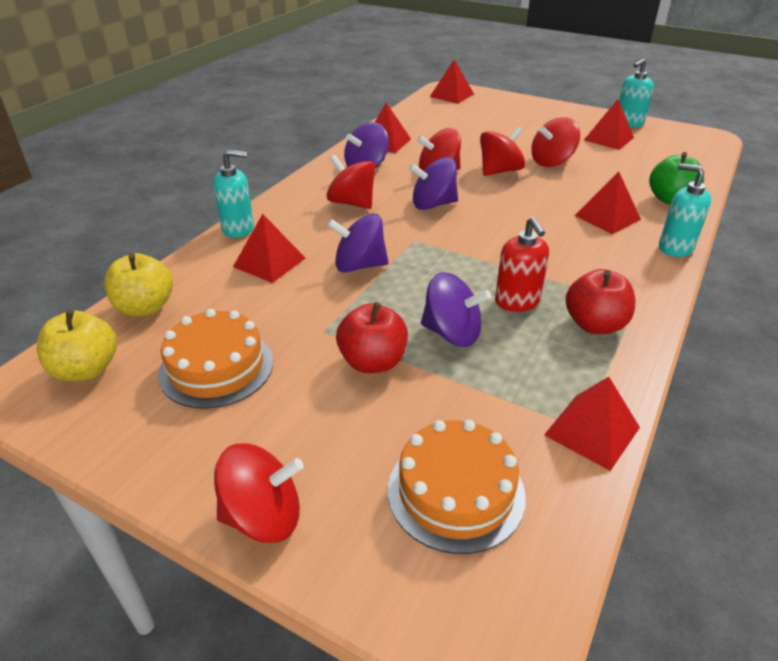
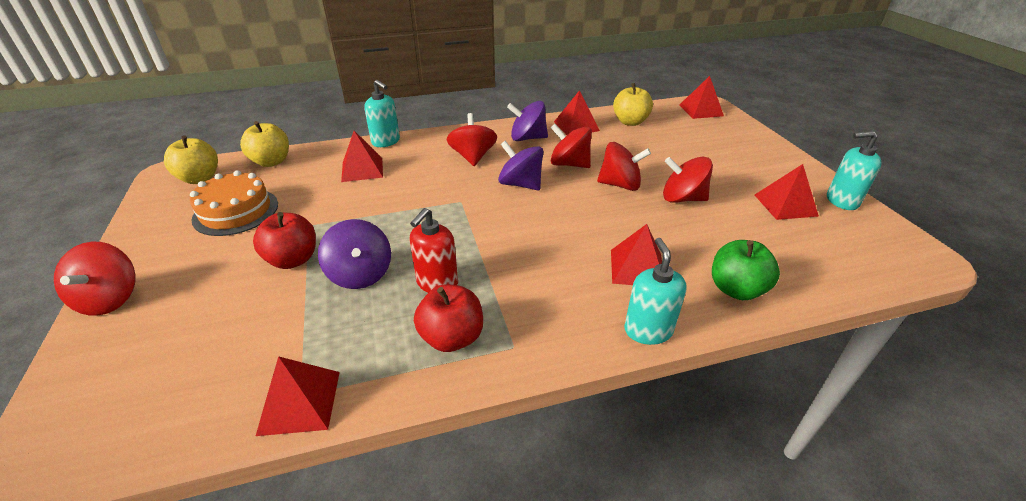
camera: 45 degrees right, 0 degrees up
red spinning top [214,443,304,543] -> red spinning top turned 45 degrees clockwise [54,242,136,316]
purple spinning top [327,213,388,273] -> none
orange cake [388,420,526,554] -> none
none -> yellow apple [613,83,653,126]

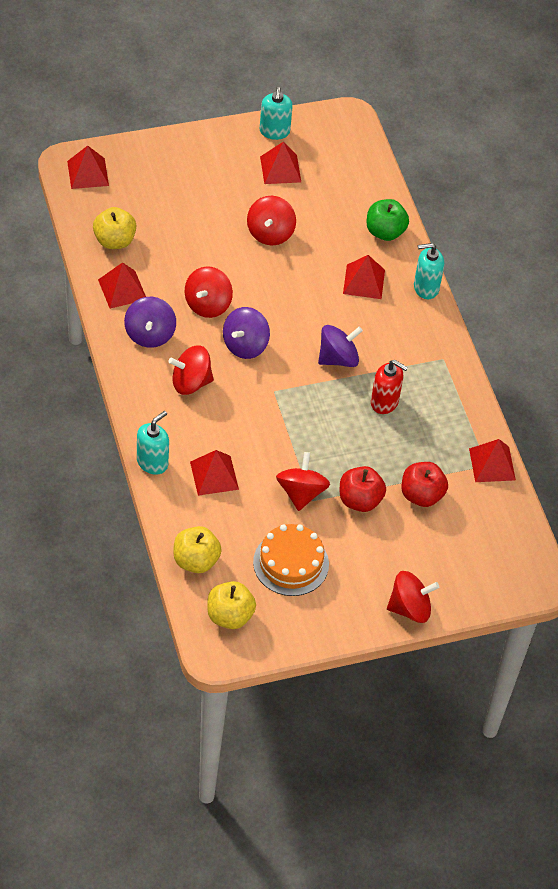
camera: 95 degrees left, 15 degrees up
purple spinning top [318,219,391,289] -> purple spinning top moved to [318,325,363,367]
red apple [414,285,483,352] -> red apple moved to [401,462,448,507]
red spinning top [597,142,651,191] -> red spinning top moved to [276,452,330,511]

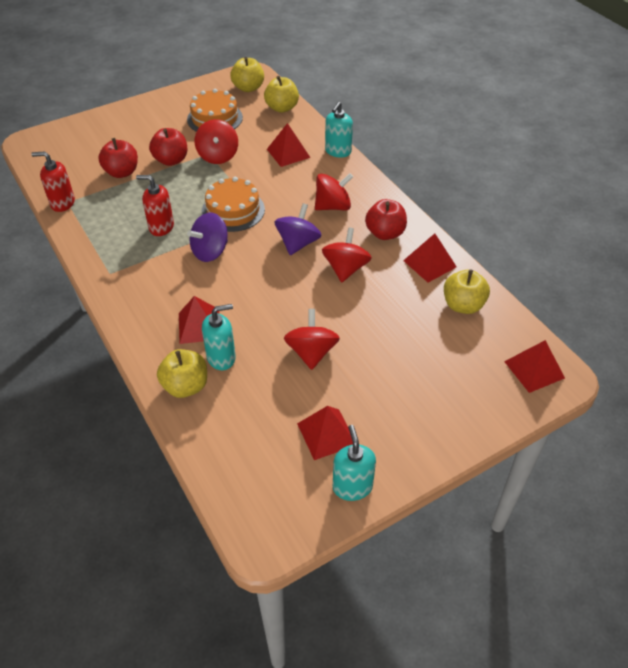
camera: 170 degrees right, 5 degrees down
purple spinning top [124,297,176,348] -> red apple [365,199,407,240]
green apple [367,199,409,241] -> yellow apple [157,349,207,398]
red spinning top [387,571,439,623] -> none
turquoise soap dispenser [414,243,444,299] -> turquoise soap dispenser moved to [202,304,236,370]
red pyramid [469,439,516,482] -> red soap dispenser [31,151,75,212]
none -> orange cake [202,177,265,232]

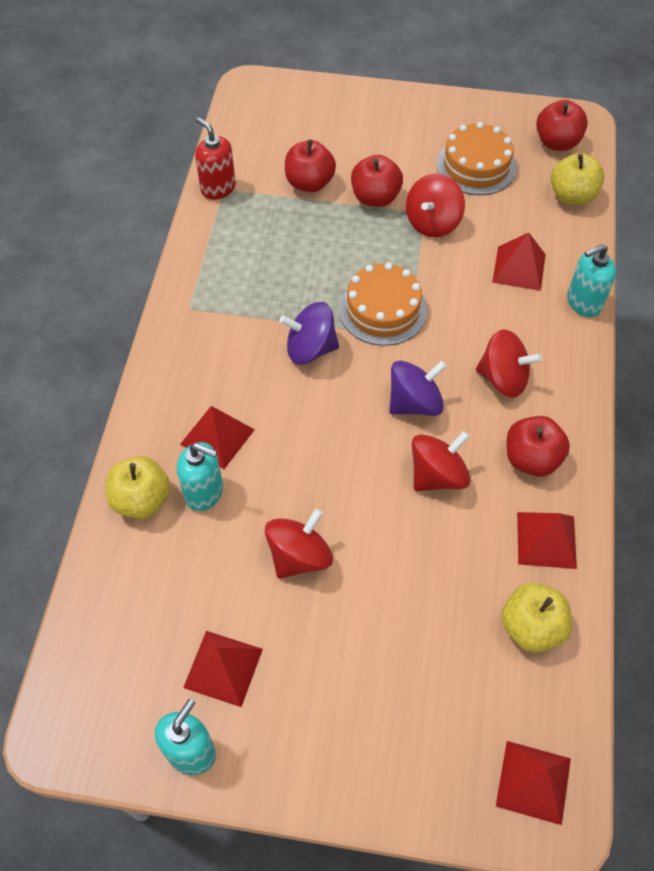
camera: 40 degrees right, 10 degrees up
red soap dispenser [136,175,174,236] -> none
yellow apple [230,57,264,92] -> red apple [536,100,588,151]

